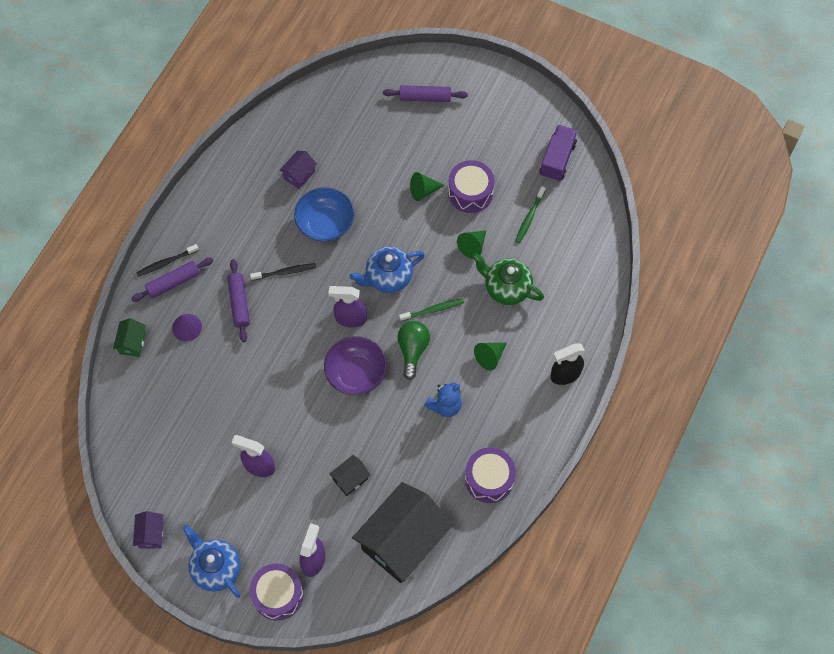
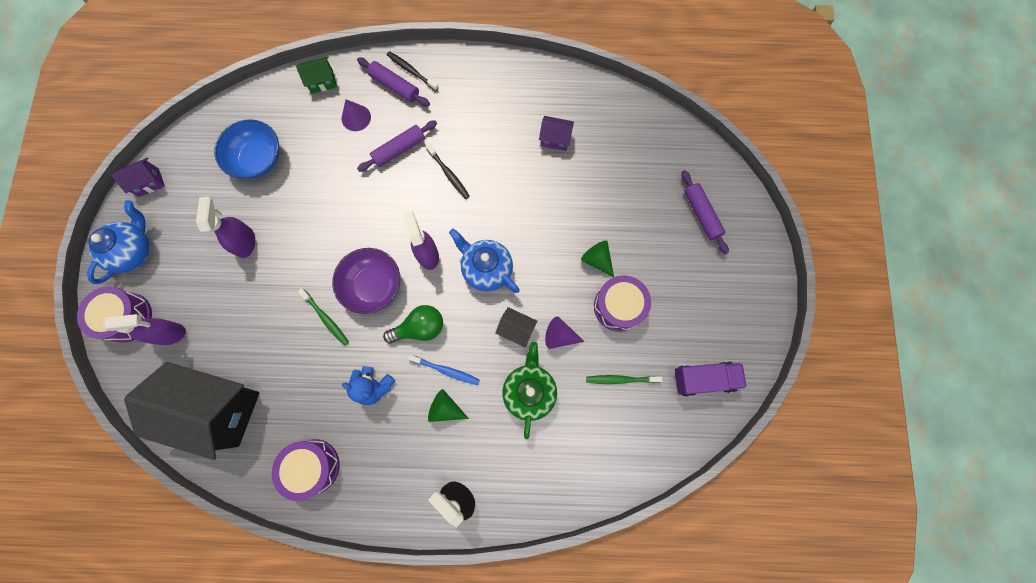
camera: 65 degrees right, 10 degrees up
blue bowl [294,187,354,242] -> blue bowl moved to [214,119,279,179]
black house [329,455,371,496] -> black house moved to [495,307,538,347]
green toothbrush [399,298,464,321] -> green toothbrush moved to [298,288,349,346]
green cone [457,231,486,259] -> purple cone [545,316,584,349]
none -> blue toothbrush [408,355,480,385]

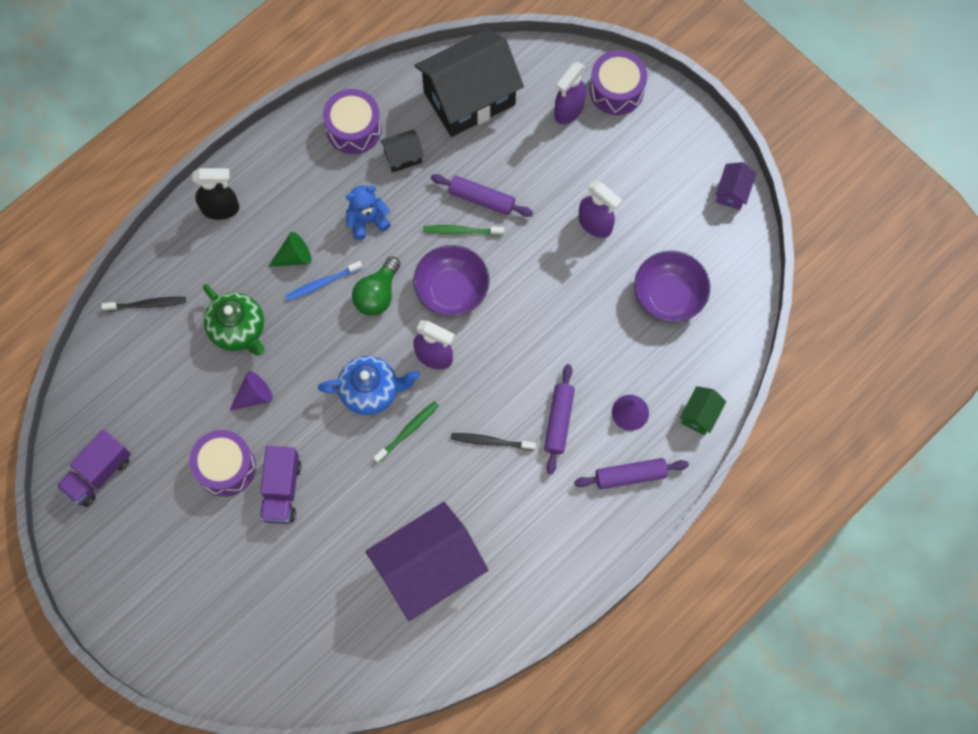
camera: 135 degrees right, 5 degrees down
blue teapot [87,200,150,284] -> none
blue bowl [214,119,279,179] -> purple bowl [634,251,710,322]
black toothbrush [387,51,439,91] -> black toothbrush moved to [101,297,186,312]
black house [495,307,538,347] -> black house moved to [380,129,424,172]
purple house [539,116,574,151] -> purple house [365,502,488,621], size x2.36
green cone [581,241,614,277] -> purple truck [260,446,301,524]
green toothbrush [586,375,662,384] -> green toothbrush moved to [374,401,439,464]
purple rolling pin [681,170,729,254] -> purple rolling pin moved to [431,174,533,217]

